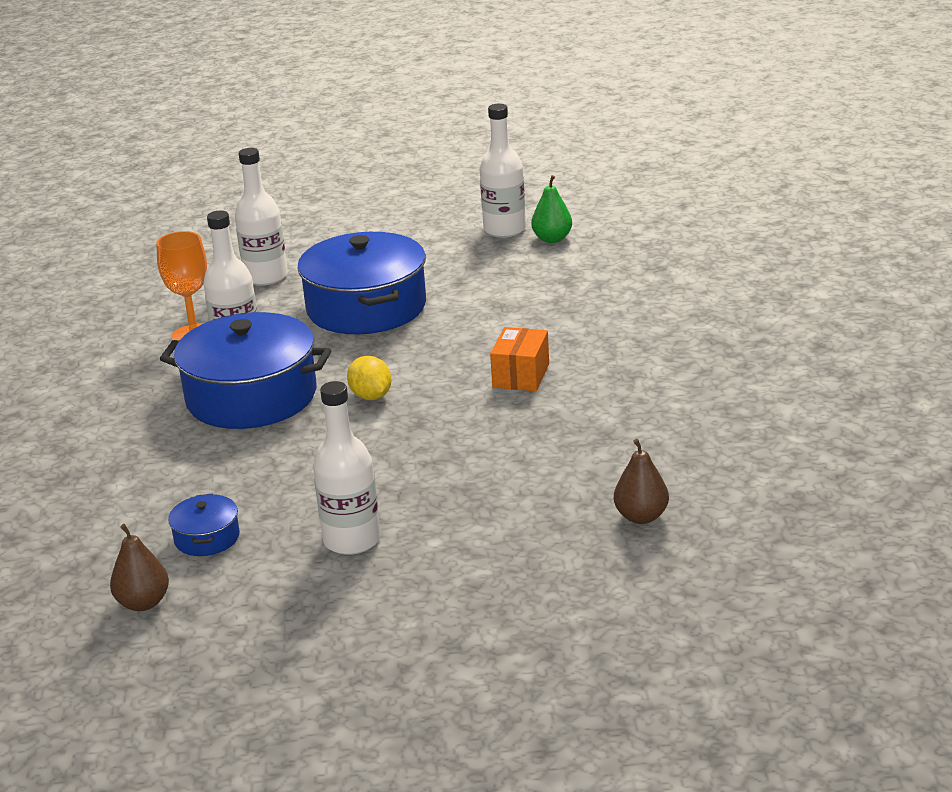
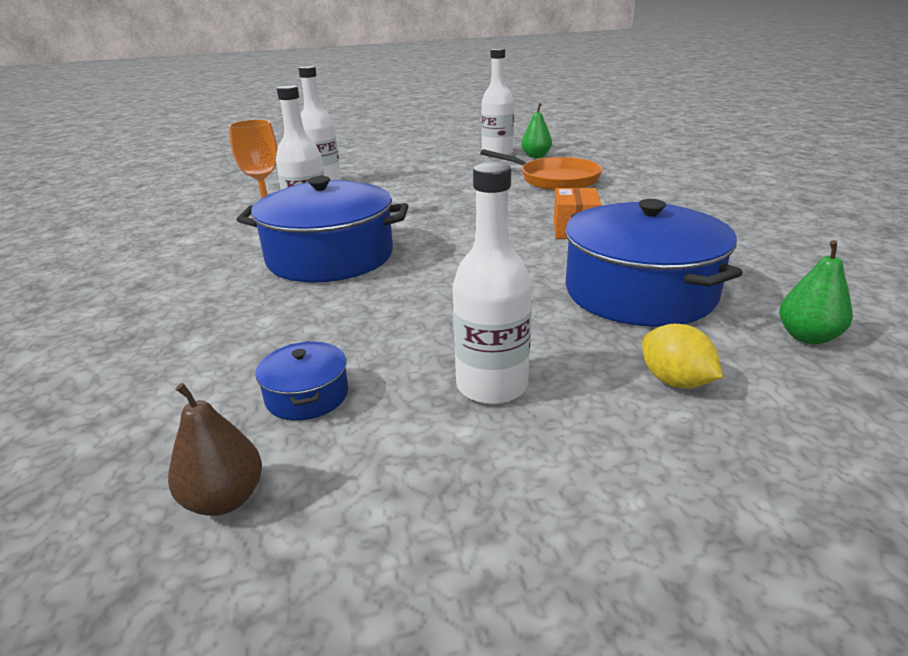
camera: 10 degrees left, 0 degrees up
blue pot [297,232,426,334] -> blue pot moved to [565,199,743,327]
yellow lemon [347,356,392,400] -> yellow lemon moved to [642,324,723,388]
brown pear [614,439,669,524] -> green pear [779,240,853,344]
none -> orange pan [480,149,602,190]

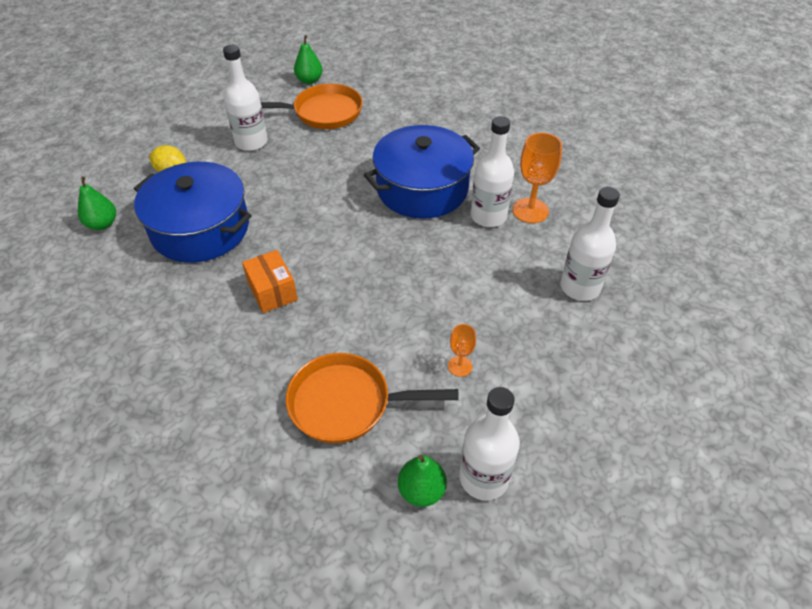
camera: 145 degrees right, 20 degrees up
brown pear [168,383,262,516] -> green pear [294,35,322,84]
blue pot [255,341,348,421] -> orange pan [261,84,363,129]
none -> orange goblet [448,324,476,377]

